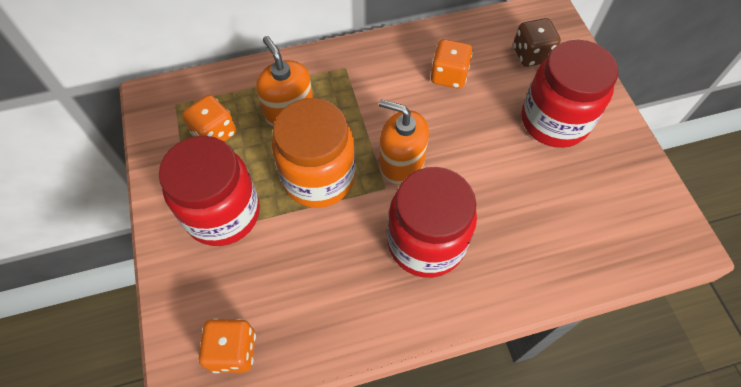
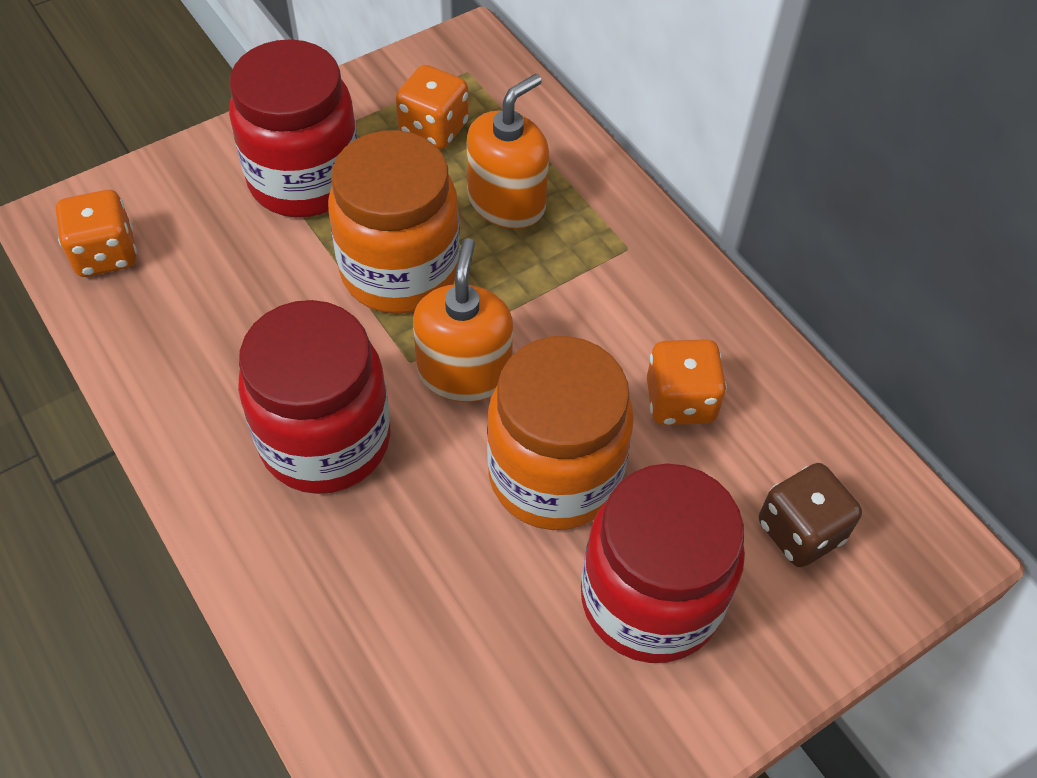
camera: 70 degrees right, 5 degrees down
none -> orange jar [487,336,634,530]

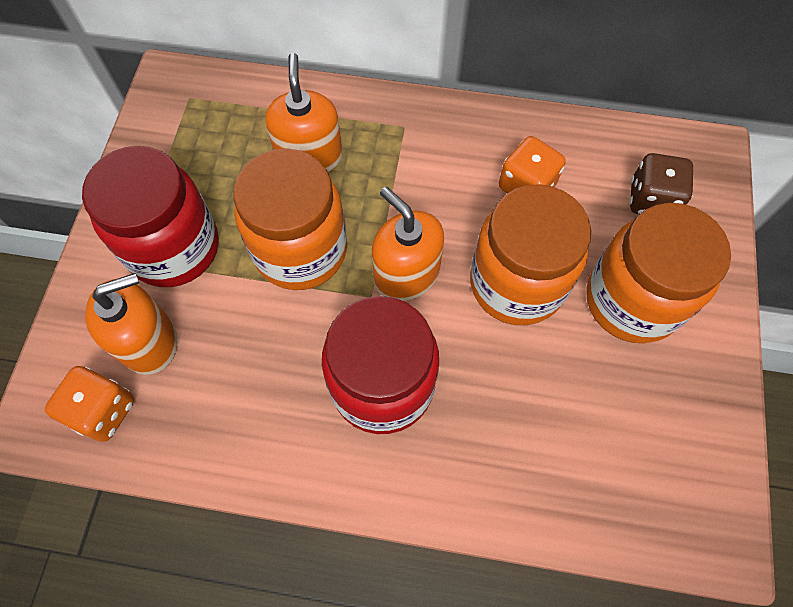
camera: 45 degrees left, 10 degrees up
orange dice [396,65,469,149] -> none
red jar [581,464,745,663] -> orange jar [586,203,731,343]
none -> orange soap dispenser [85,273,178,375]

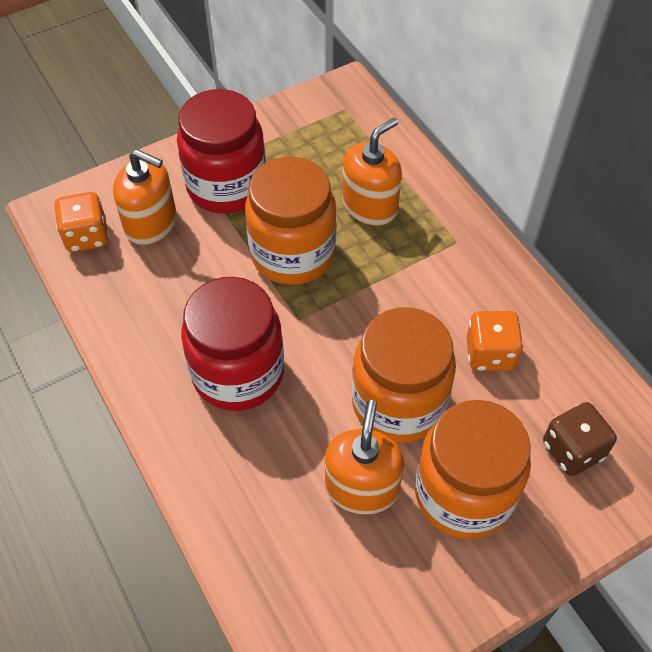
camera: 50 degrees right, 10 degrees down
orange soap dispenser [372,187,444,301] -> orange soap dispenser moved to [325,400,404,515]

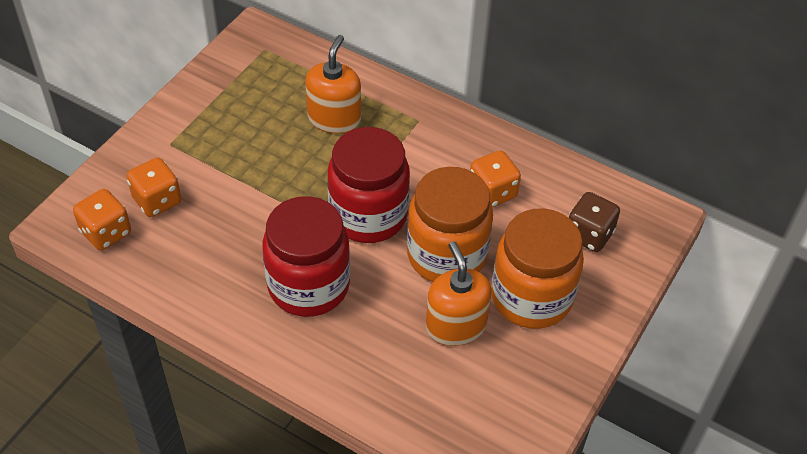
camera: 30 degrees left, 5 degrees down
orange soap dispenser [113,149,177,245] -> orange dice [127,157,181,217]
red jar [177,89,266,214] -> red jar moved to [328,127,410,243]
orange jar [245,157,337,285] -> none

